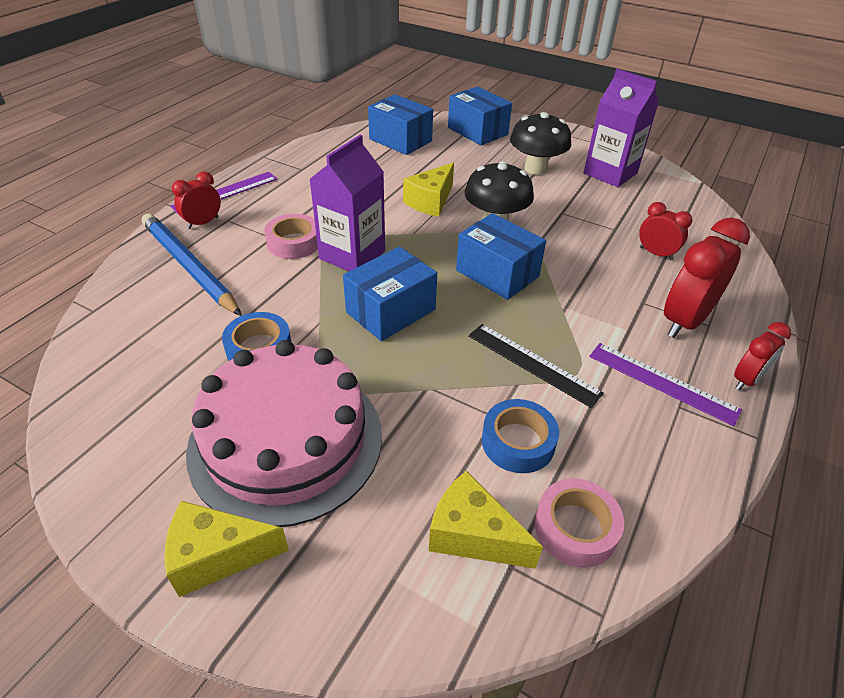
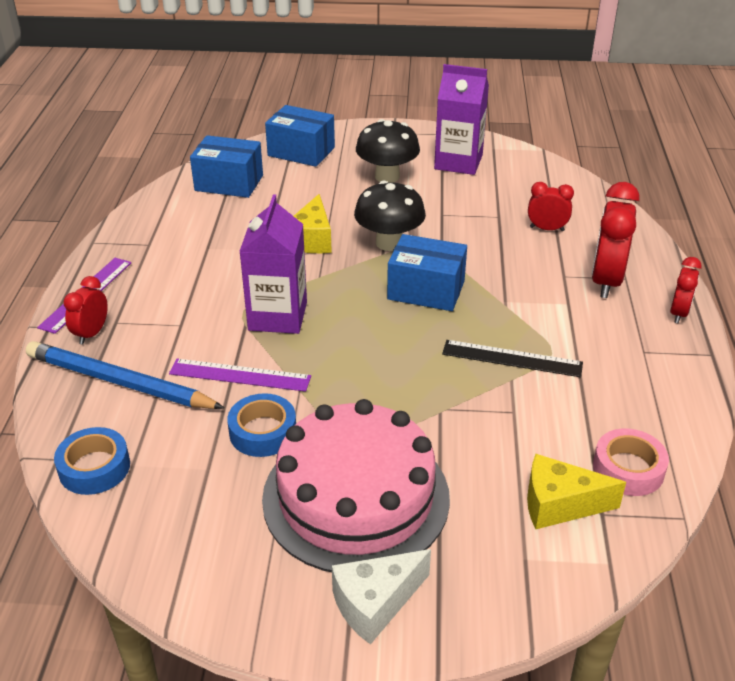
camera: 25 degrees left, 5 degrees down
yellow cheese [164,501,289,597] -> white cheese [332,549,431,645]
pink tape [264,214,318,259] -> none
blue box [343,247,437,341] -> none
blue tape [482,399,559,473] -> blue tape moved to [54,427,130,495]
purple ruler [589,343,742,426] -> purple ruler moved to [169,359,311,392]

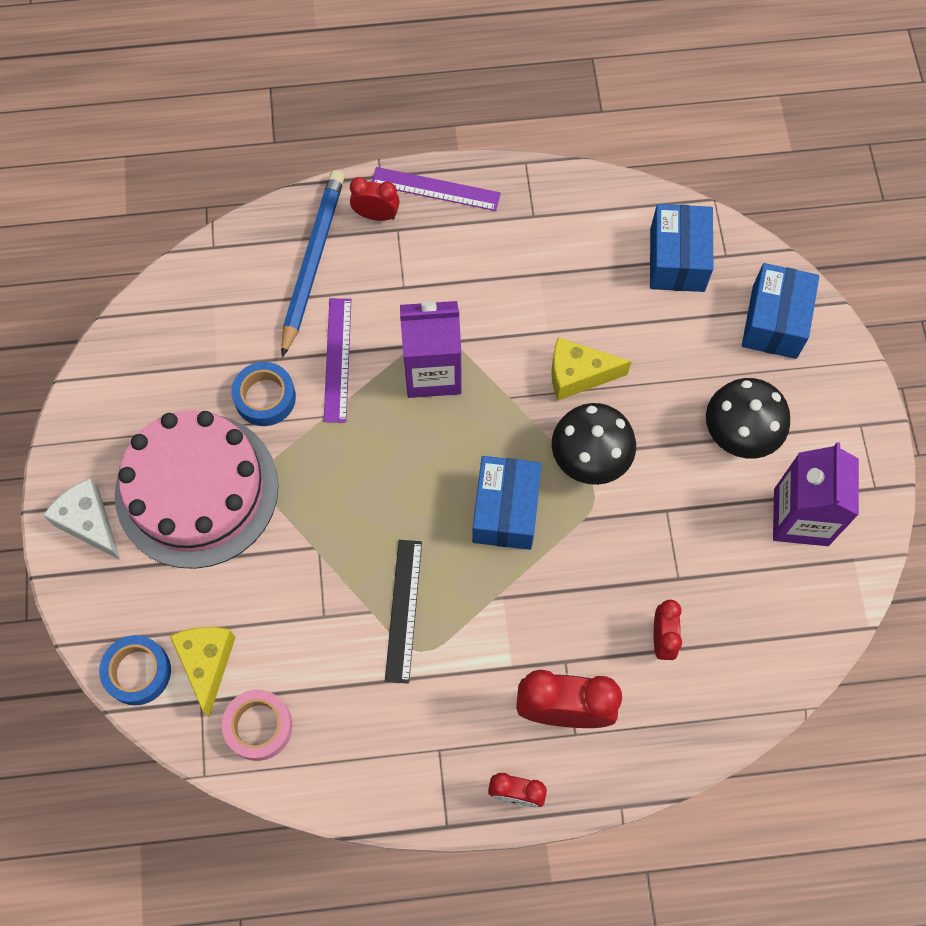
camera: 80 degrees right, 30 degrees up
blue tape [54,427,130,495] -> blue tape moved to [99,635,171,705]

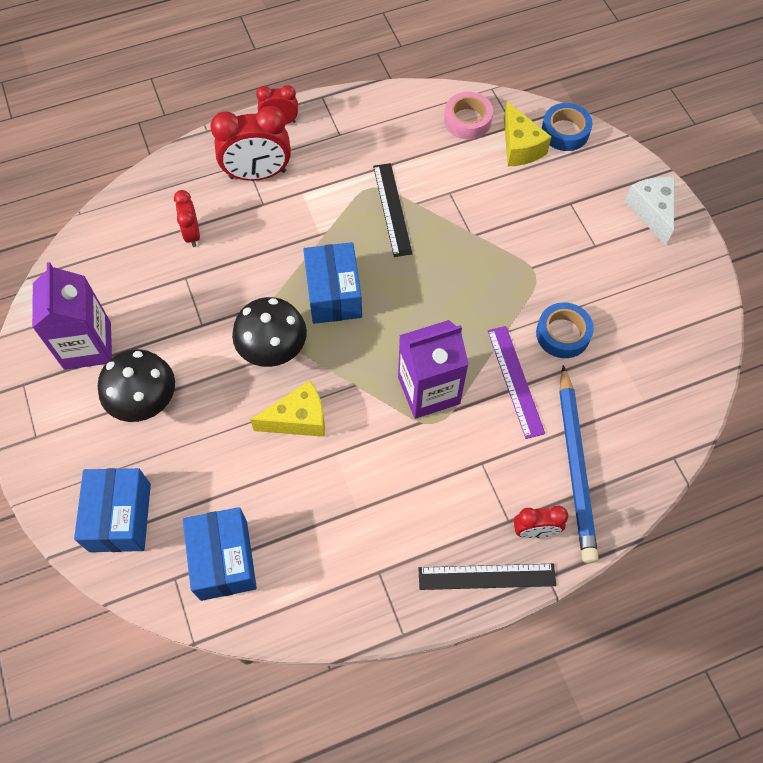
camera: 165 degrees right, 5 degrees down
white cheese [43,479,120,560] -> white cheese turned 135 degrees counterclockwise [625,177,675,245]
pink cake [115,410,279,569] -> none
purple ruler [372,167,501,211] -> black ruler [418,564,556,590]

